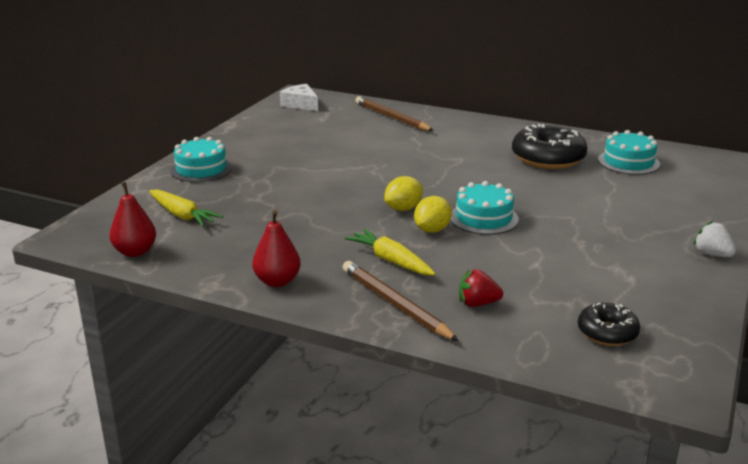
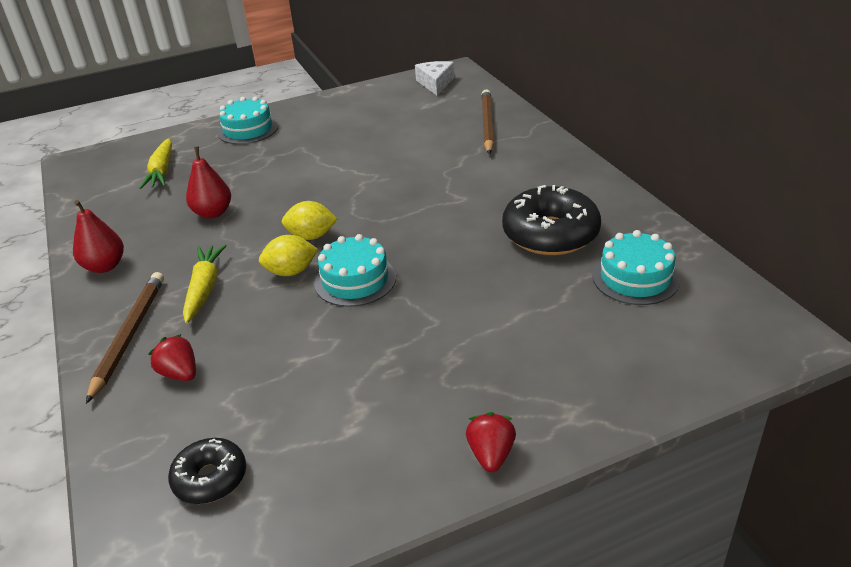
camera: 45 degrees right, 10 degrees up
red pear [109,182,156,257] -> red pear moved to [186,147,231,219]
white strawberry [694,221,736,257] -> red strawberry [466,412,516,472]

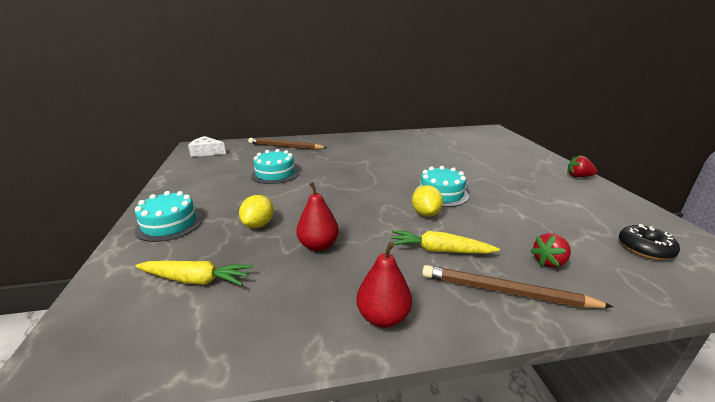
camera: 80 degrees left, 10 degrees down
yellow lemon [282,201,337,240] -> yellow lemon moved to [239,195,274,228]
black donut [502,185,601,255] -> none
turquoise cake [592,230,680,305] -> turquoise cake moved to [251,149,299,184]

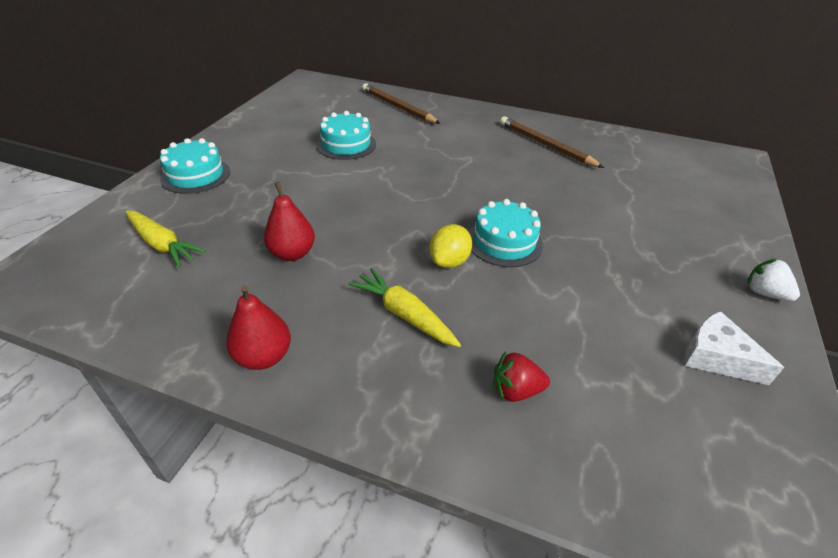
camera: 30 degrees right, 15 degrees up
white cheese [188,136,226,157] -> white cheese moved to [685,311,784,385]
yellow lemon [239,195,274,228] -> none
brown pencil [422,265,613,308] -> brown pencil moved to [500,117,604,168]
red strawberry [567,155,597,177] -> white strawberry [748,258,800,301]
black donut [619,224,680,260] -> none

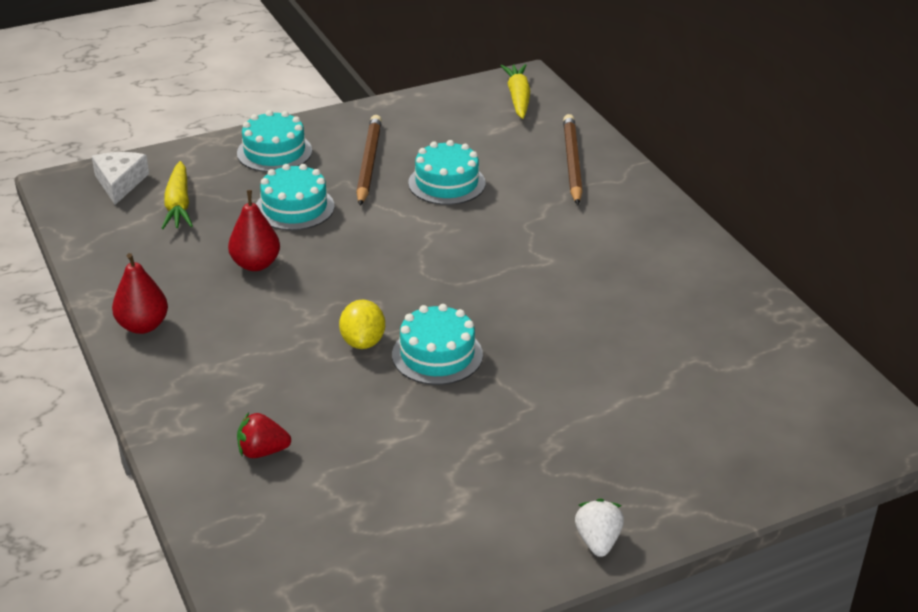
camera: 45 degrees right, 5 degrees down
yellow carrot [348,268,461,347] -> yellow carrot moved to [501,64,530,119]
yellow lemon [429,224,472,268] -> yellow lemon turned 75 degrees counterclockwise [339,300,385,349]
red strawberry [494,351,550,402] -> red strawberry turned 45 degrees counterclockwise [237,412,291,458]
brown pencil [500,117,604,168] -> brown pencil moved to [356,115,382,206]
white cheese [685,311,784,385] -> white cheese moved to [92,152,149,205]
none -> turquoise cake [256,164,335,230]

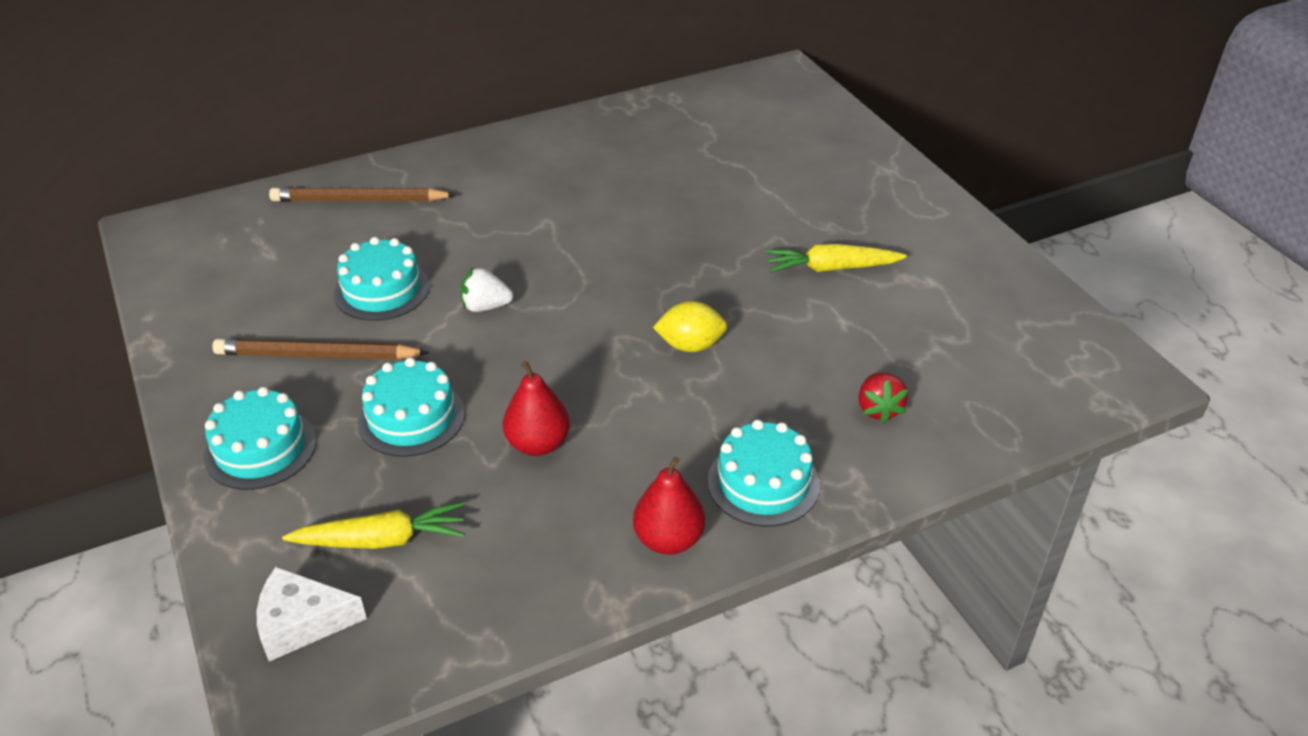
camera: 90 degrees left, 5 degrees up
turquoise cake [392,304,483,385] -> turquoise cake moved to [708,420,820,527]
yellow carrot [501,64,530,119] -> yellow carrot moved to [765,244,907,273]
white strawberry [575,498,624,557] -> white strawberry moved to [461,268,513,312]

